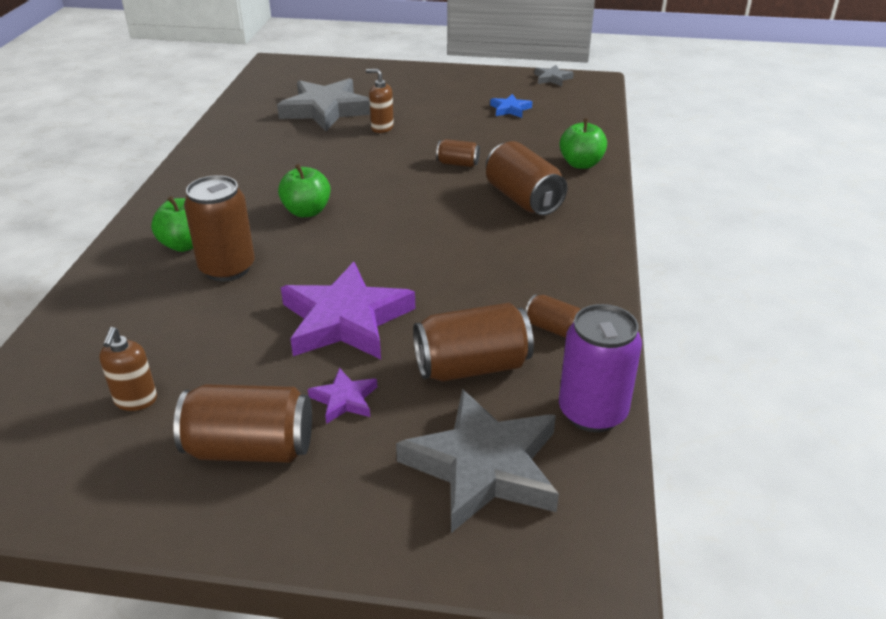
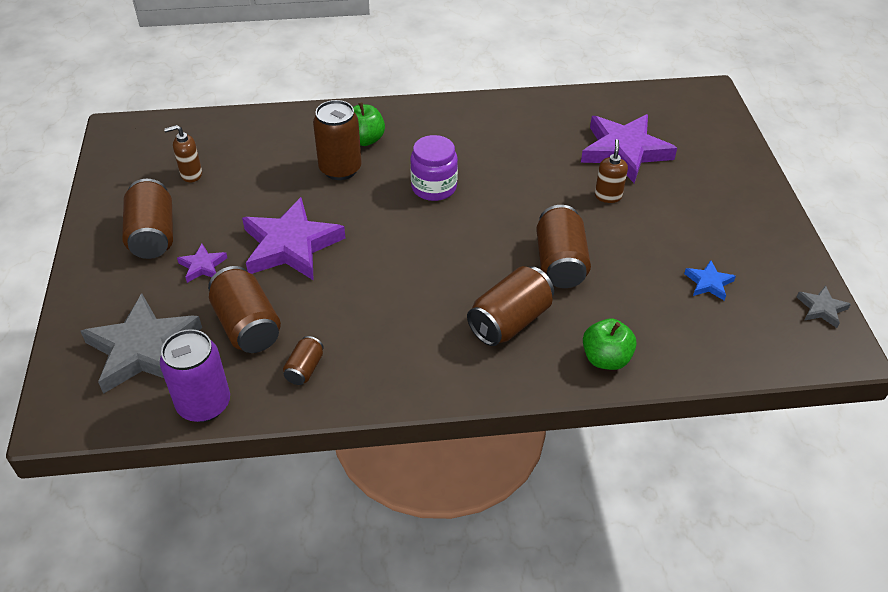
camera: 75 degrees right, 10 degrees up
grey star [277,78,370,131] -> purple star [581,114,677,183]
green apple [278,164,331,217] -> purple jar [410,135,458,201]
brown can [436,139,480,167] -> brown can [536,205,591,288], size x1.91

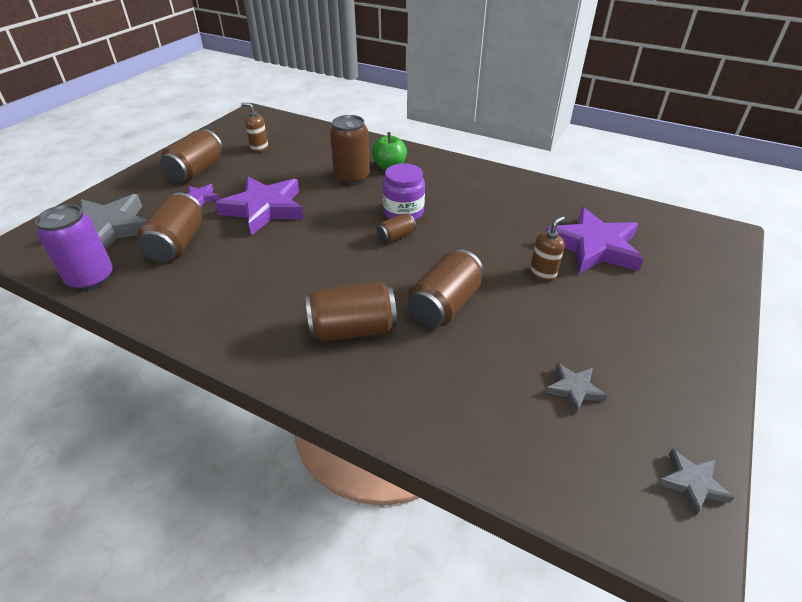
camera: 35 degrees right, 5 degrees down
brown can [283,336,324,385] -> brown can moved to [377,213,416,243]
green apple [583,318,637,370] -> none
blue star [684,260,736,300] -> grey star [545,363,607,414]

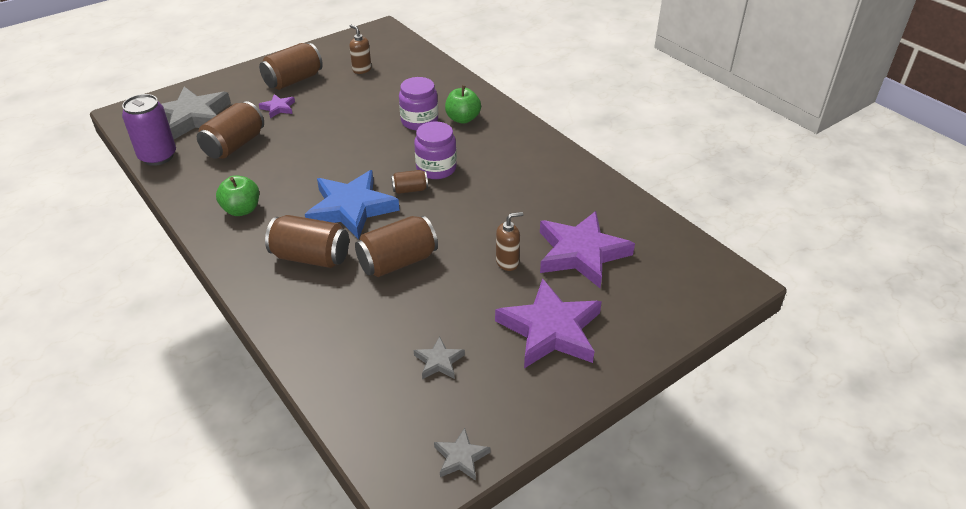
camera: 25 degrees right, 0 degrees up
purple star [215,177,304,236] -> purple star moved to [495,278,602,368]
brown can [330,115,370,185] -> purple jar [399,77,438,130]
none -> green apple [216,175,259,216]
none -> blue star [305,170,400,240]

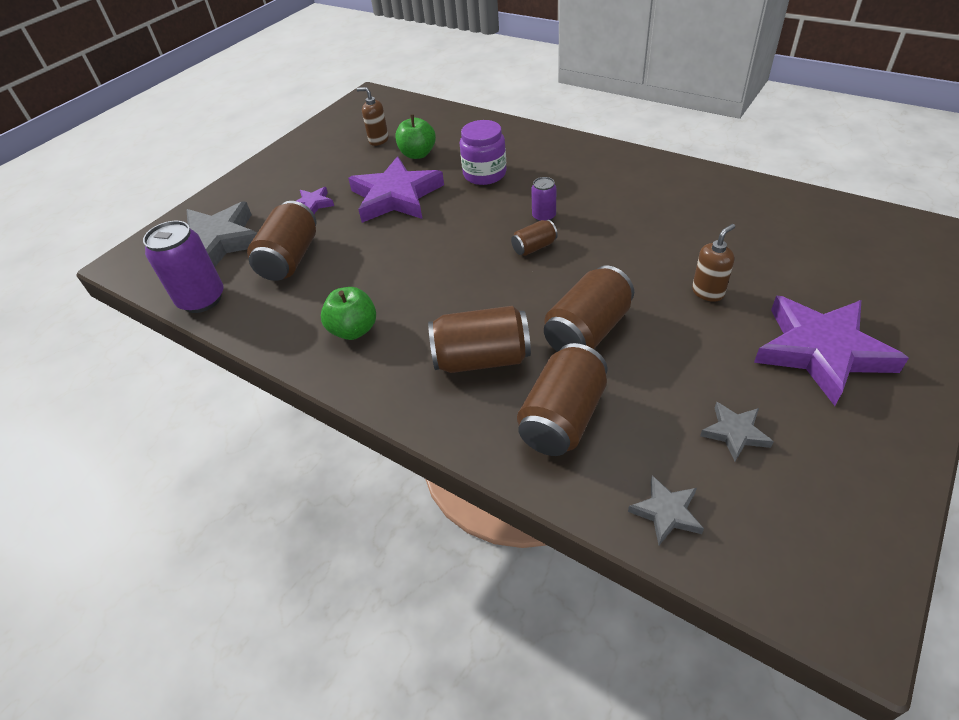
camera: 15 degrees left, 5 degrees up
brown can [259,43,323,90] -> brown can moved to [517,343,608,456]
blue star [305,170,400,240] -> none
purple jar [414,122,457,179] -> purple can [531,177,556,221]
grey star [434,428,491,481] -> grey star moved to [628,475,704,545]
green apple [445,85,481,124] -> green apple moved to [395,114,436,159]
purple star [540,211,635,288] -> purple star moved to [348,156,444,223]

